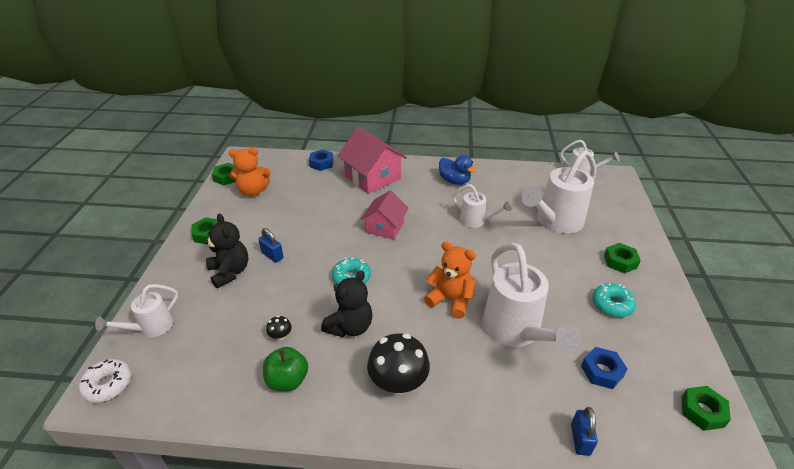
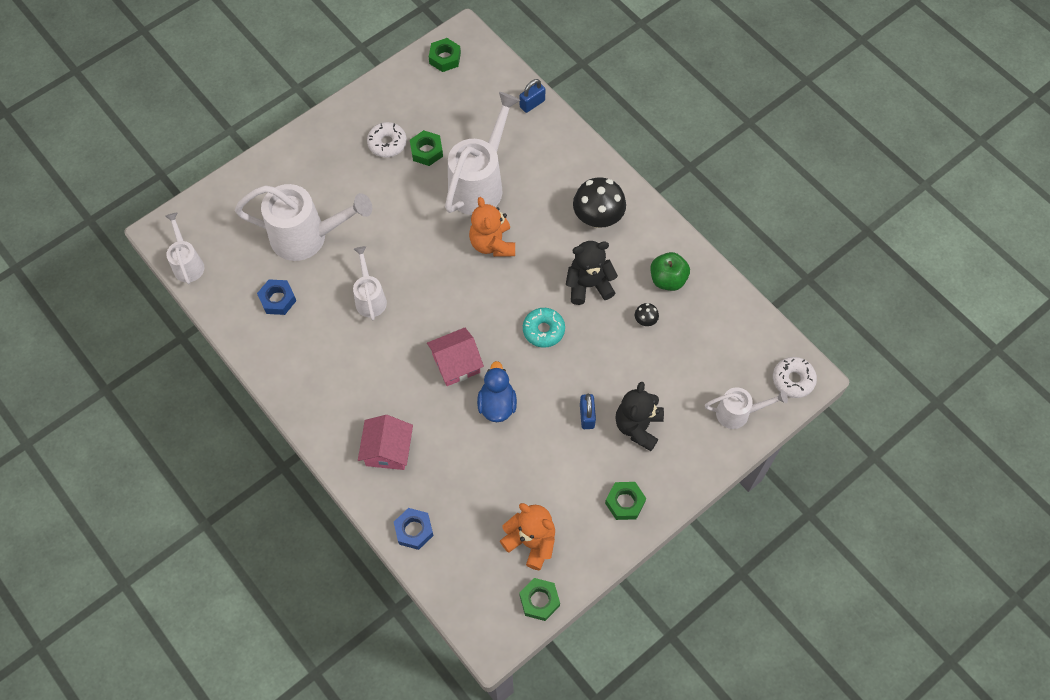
camera: 135 degrees left, 25 degrees up
pink house [338,127,407,194] -> pink house [358,415,413,470], size x0.65
blue duck [439,155,476,185] -> blue duck moved to [477,361,517,422]
blue nut [581,347,628,389] -> blue nut moved to [257,279,296,315]
turquoise donut [593,283,636,317] -> white donut [367,122,407,157]
green nut [604,243,641,274] -> green nut moved to [410,130,443,166]

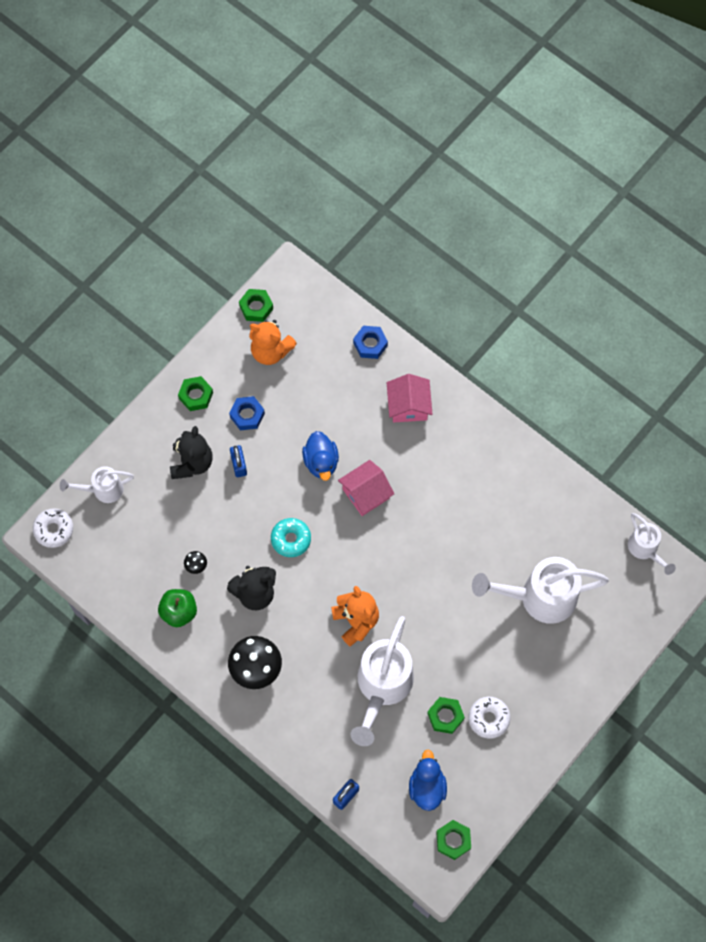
camera: 170 degrees right, 5 degrees up
blue nut [257,279,296,315] -> blue nut moved to [229,396,265,430]
white watering can [353,246,387,321] -> none
none -> blue duck [409,750,447,811]

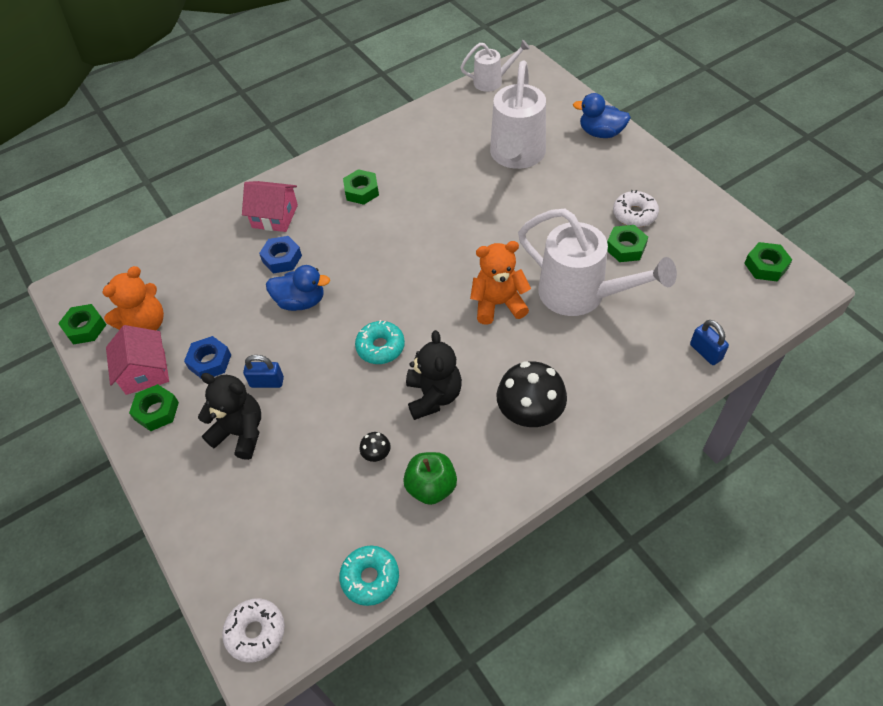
camera: 70 degrees left, 15 degrees down
white watering can [60,466,134,503] -> none
pink house [338,460,394,516] -> pink house moved to [106,325,169,395]
blue nut [353,326,388,359] -> blue nut moved to [259,236,302,273]
blue duck [409,750,447,811] -> blue duck moved to [573,93,631,138]
none -> turquoise donut [339,546,399,606]
none -> green nut [343,169,379,205]

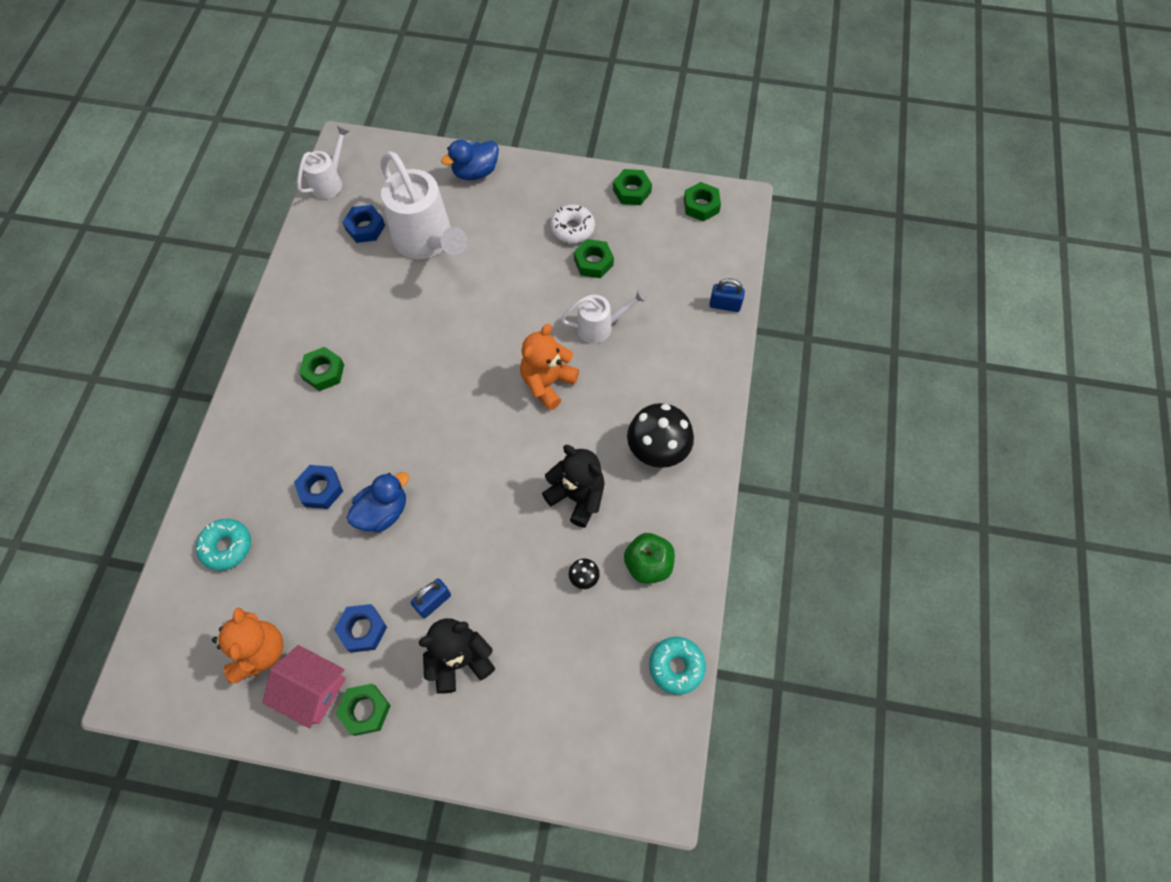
camera: 50 degrees left, 10 degrees up
green nut [58,304,107,345] -> green nut moved to [613,169,652,205]
white donut [222,598,285,663] -> none
pink house [242,181,298,232] -> none
turquoise donut [355,320,405,364] -> turquoise donut moved to [196,519,251,571]
white watering can [518,209,677,316] -> white watering can [560,289,647,343], size x0.55
none -> blue nut [343,205,385,243]

